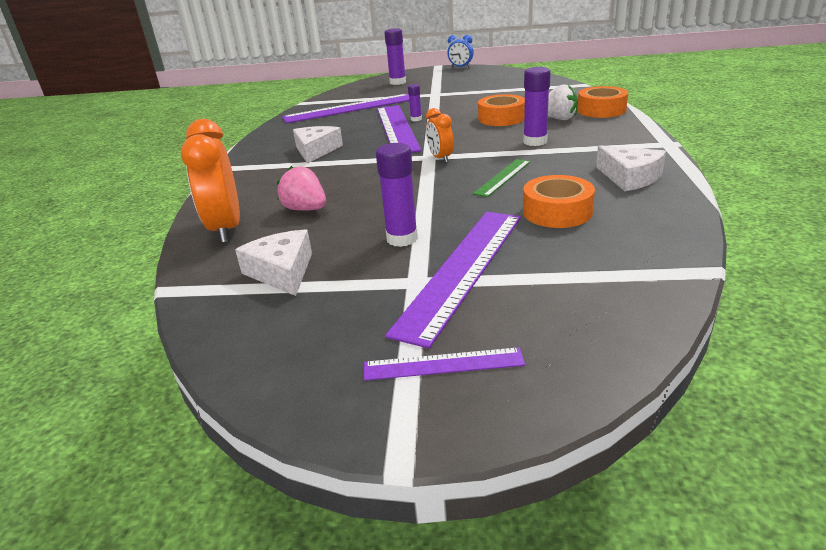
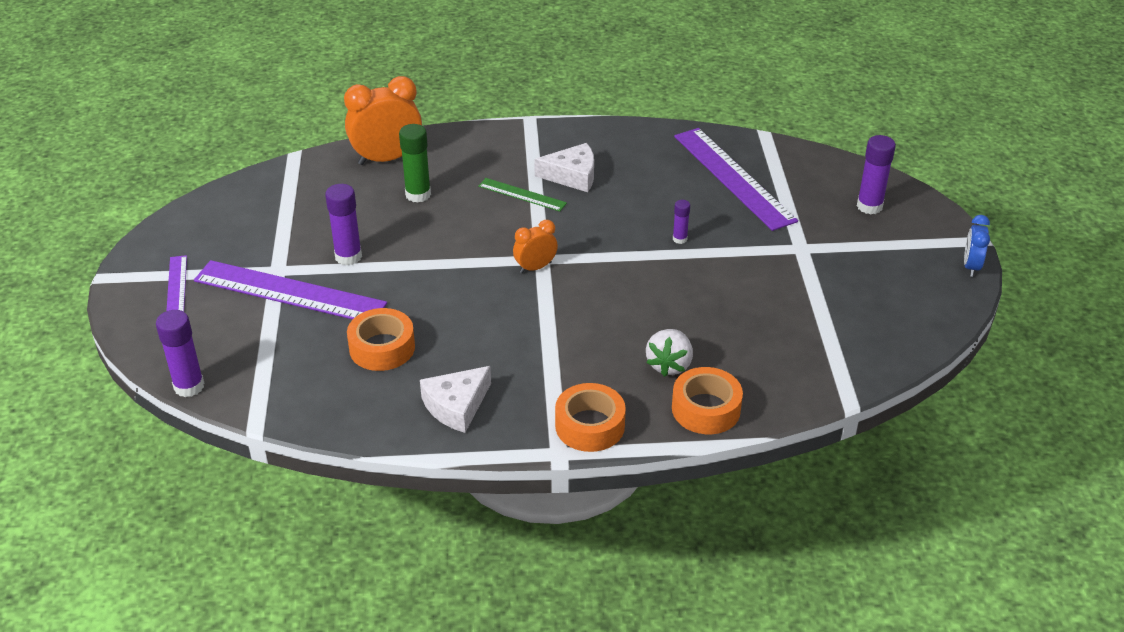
camera: 80 degrees right, 10 degrees up
white cheese [235,229,312,296] -> none
pink strawberry [277,166,326,211] -> green glue stick [399,124,431,203]
purple ruler [377,105,421,153] -> none
green ruler [473,159,531,197] -> green ruler moved to [478,178,567,212]
orange tape [478,94,525,126] -> orange tape moved to [555,383,626,452]
purple glue stick [523,67,551,146] -> purple glue stick moved to [156,310,204,397]

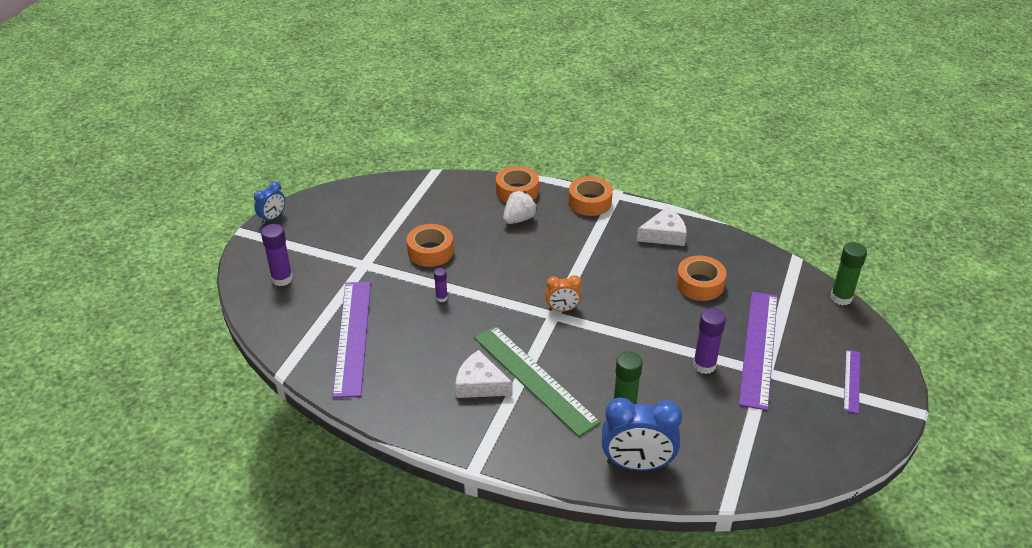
camera: 155 degrees left, 0 degrees up
purple glue stick [156,310,204,397] -> green glue stick [830,242,867,305]
purple ruler [194,260,387,319] -> purple ruler turned 60 degrees clockwise [739,292,778,411]
orange clock [344,76,422,165] -> blue clock [602,398,682,471]
green ruler [478,178,567,212] -> green ruler [474,326,601,437], size x1.97
none -> orange tape [407,224,454,267]

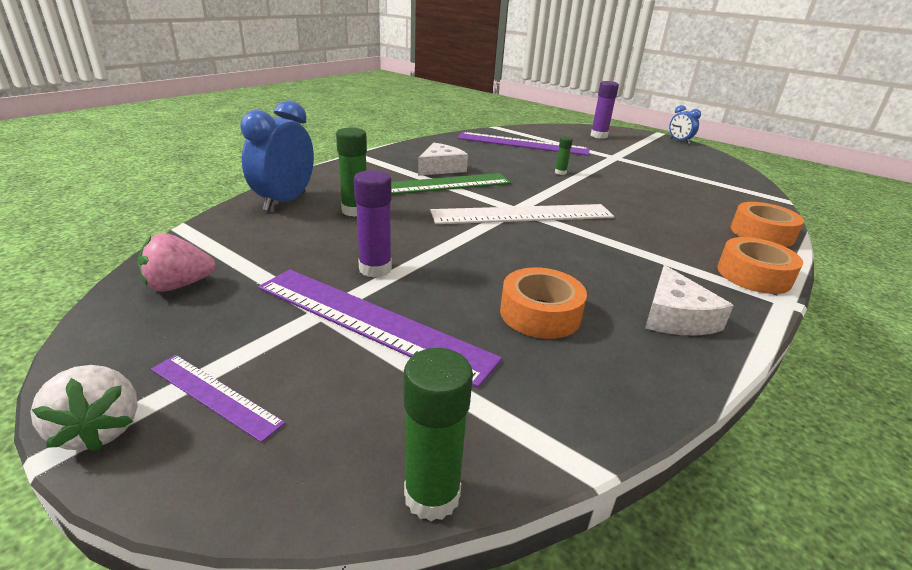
camera: 105 degrees right, 10 degrees down
orange tape [407,224,454,267] -> none
purple glue stick [434,268,448,302] -> green glue stick [555,136,573,175]
white strawberry [503,191,537,224] -> white strawberry moved to [30,365,137,452]
orange clock [545,275,582,312] -> white ruler [430,204,614,224]
none -> pink strawberry [138,233,216,292]

